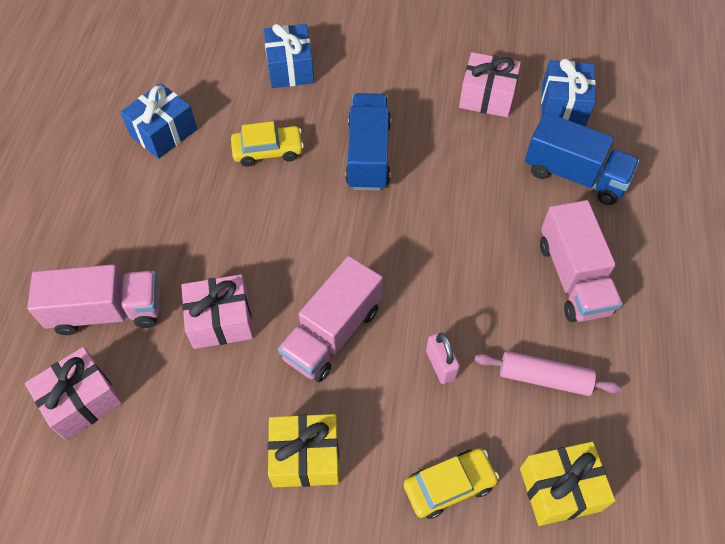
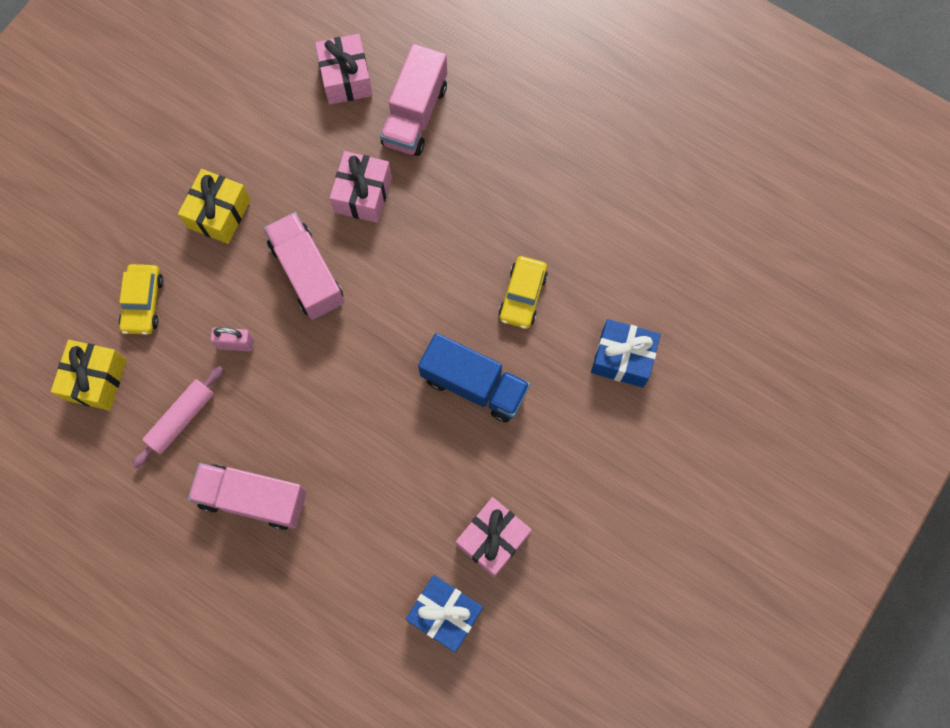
camera: 115 degrees right, 15 degrees up
blue gift [120,83,197,159] -> none
blue truck [525,112,639,205] -> none

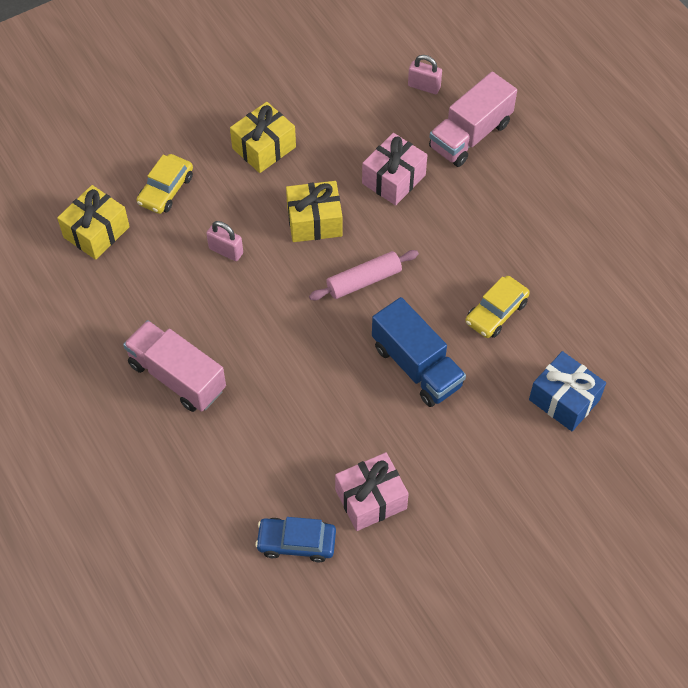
camera: 25 degrees right, 15 degrees down
pink rolling pin [132,366,223,468] -> pink rolling pin moved to [309,250,419,301]
pink truck [263,212,344,320] -> yellow gift [286,181,343,242]
pink gift [315,34,372,105] -> pink padlock [408,55,442,94]
blue gift [405,575,483,652] -> blue car [255,517,336,562]

